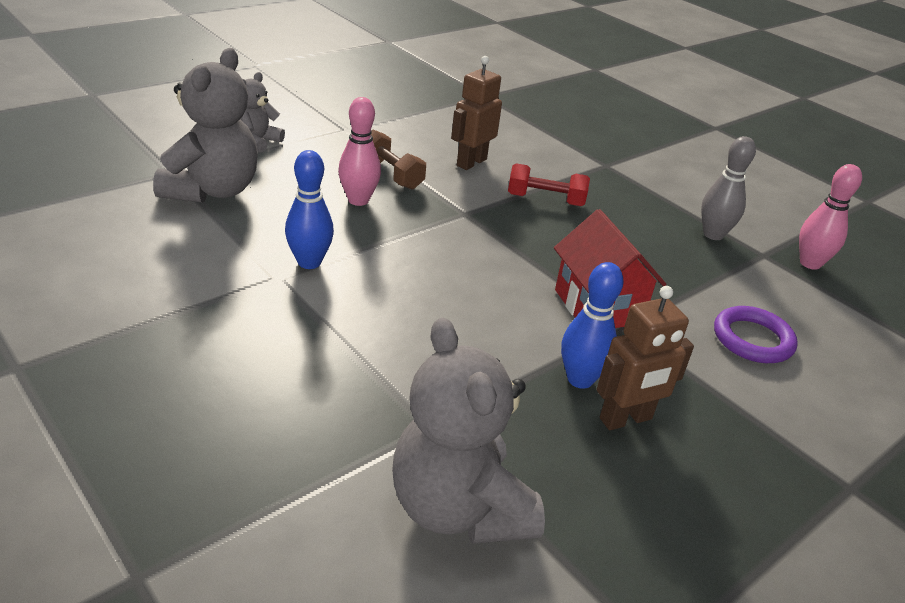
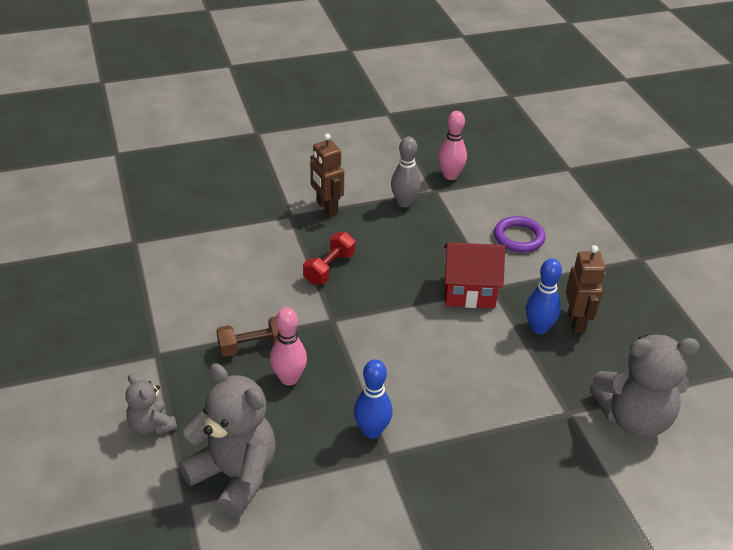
camera: 65 degrees left, 5 degrees up
brown robot [451,56,502,170] -> brown robot moved to [310,133,344,216]

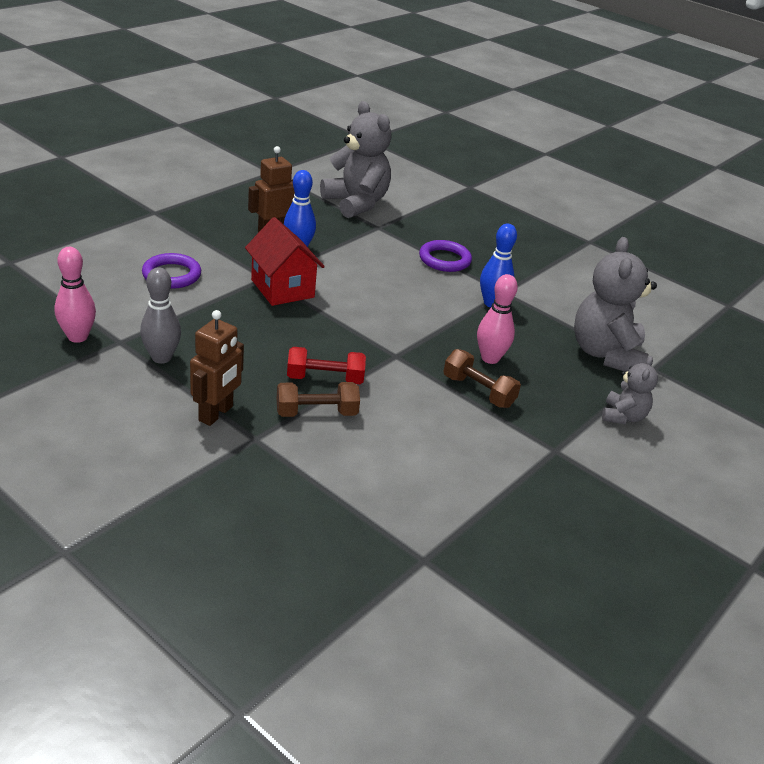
camera: 125 degrees left, 5 degrees down
none -> brown dumbbell [277,382,360,417]
none -> purple ring [419,240,472,272]

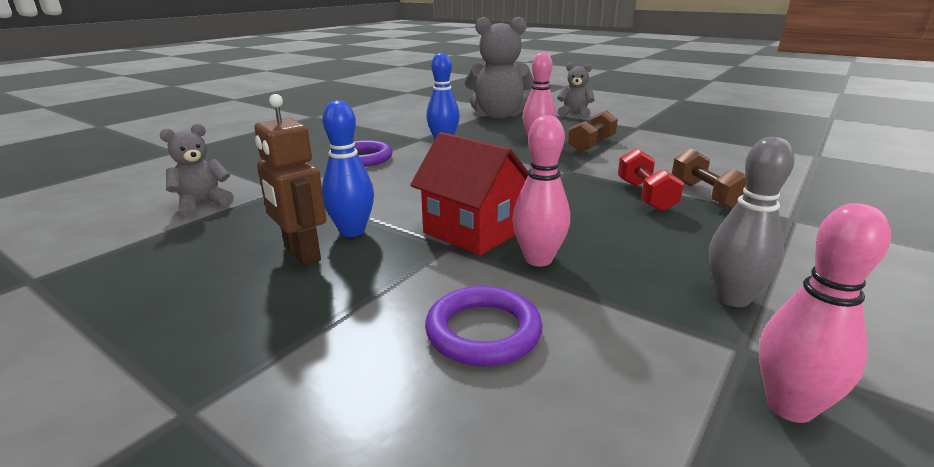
camera: 90 degrees left, 10 degrees down
brown robot [190,310,244,426] -> none
red house [245,217,325,306] -> red house turned 75 degrees clockwise [410,132,528,256]
grey teddy bear [320,101,392,218] -> grey teddy bear [160,124,234,216], size x0.53
none -> pink bowling pin [512,115,570,266]

